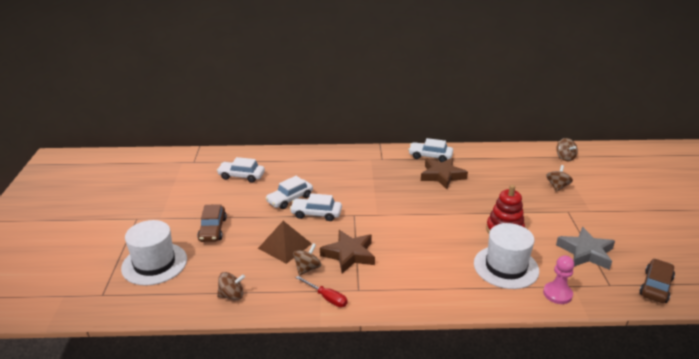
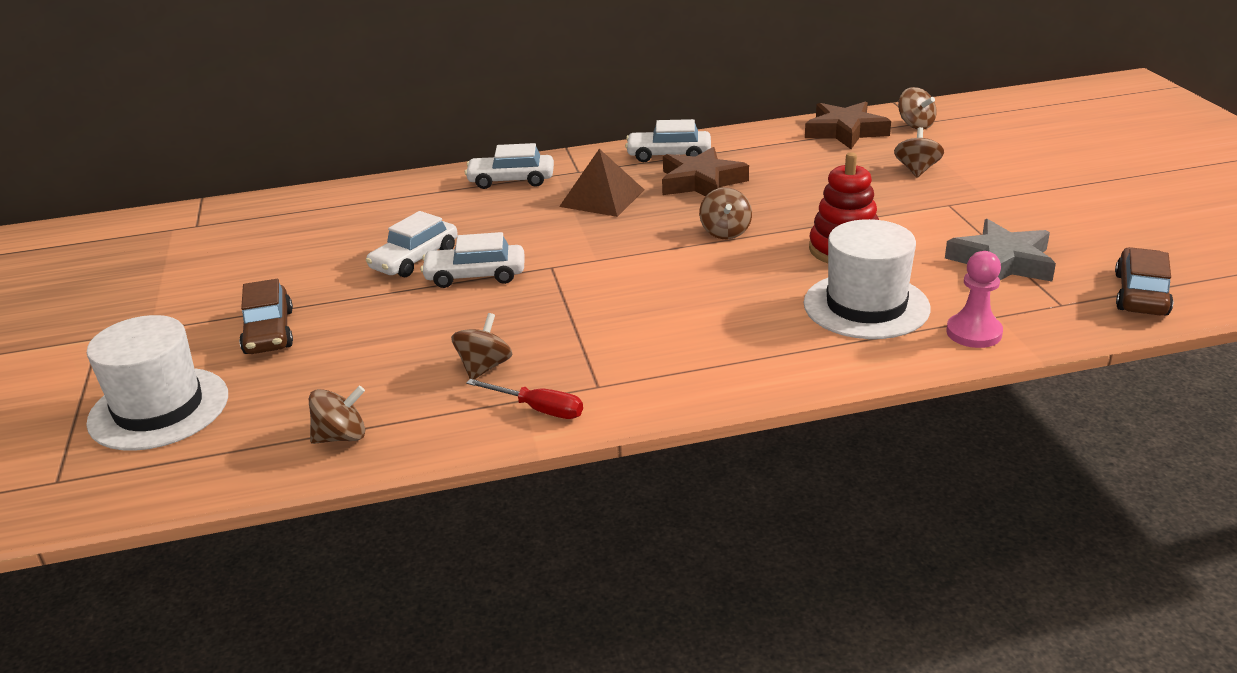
camera: 10 degrees left, 0 degrees up
white car [217,157,265,183] -> white car moved to [465,143,554,189]
brown pyramid [258,221,312,264] -> brown pyramid moved to [559,149,644,217]
brown star [320,230,375,273] -> brown star moved to [805,101,891,149]
none -> brown spinning top [699,187,752,239]

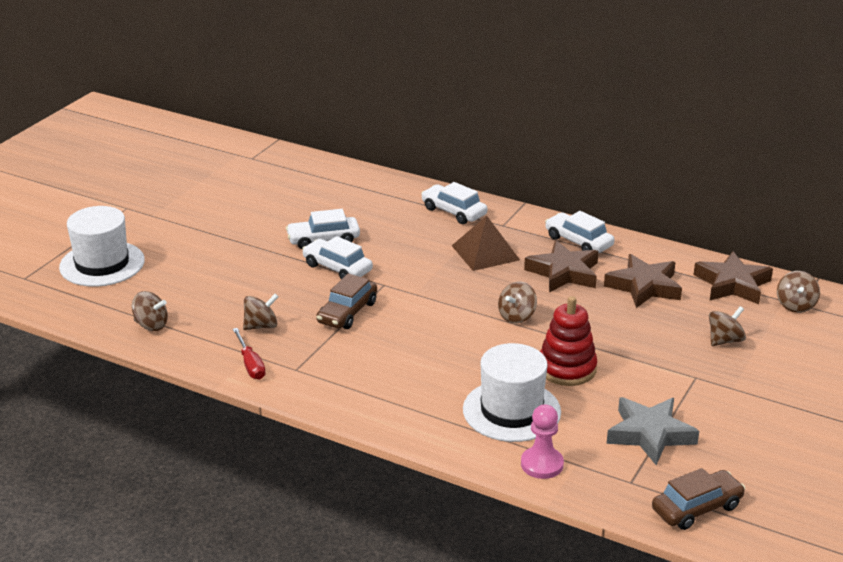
camera: 40 degrees right, 0 degrees up
brown car [239,279,293,354] -> brown car moved to [316,273,377,329]
none -> brown star [604,254,682,308]

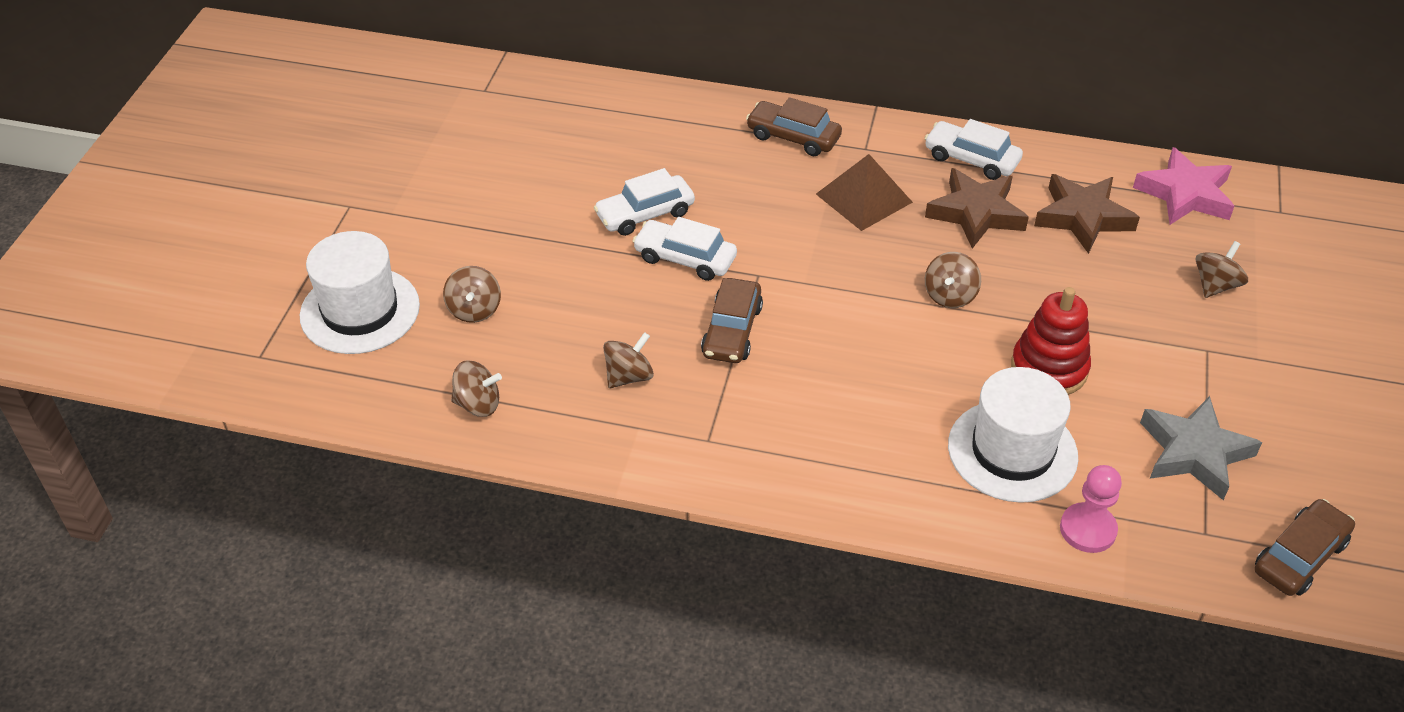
camera: 15 degrees left, 15 degrees up
red screwdriver [233,328,266,380] -> none
white car [421,182,487,224] -> brown car [746,97,842,156]
brown star [693,251,773,304] -> pink star [1133,147,1234,225]
brown spinning top [777,271,820,313] -> brown spinning top moved to [443,266,501,323]

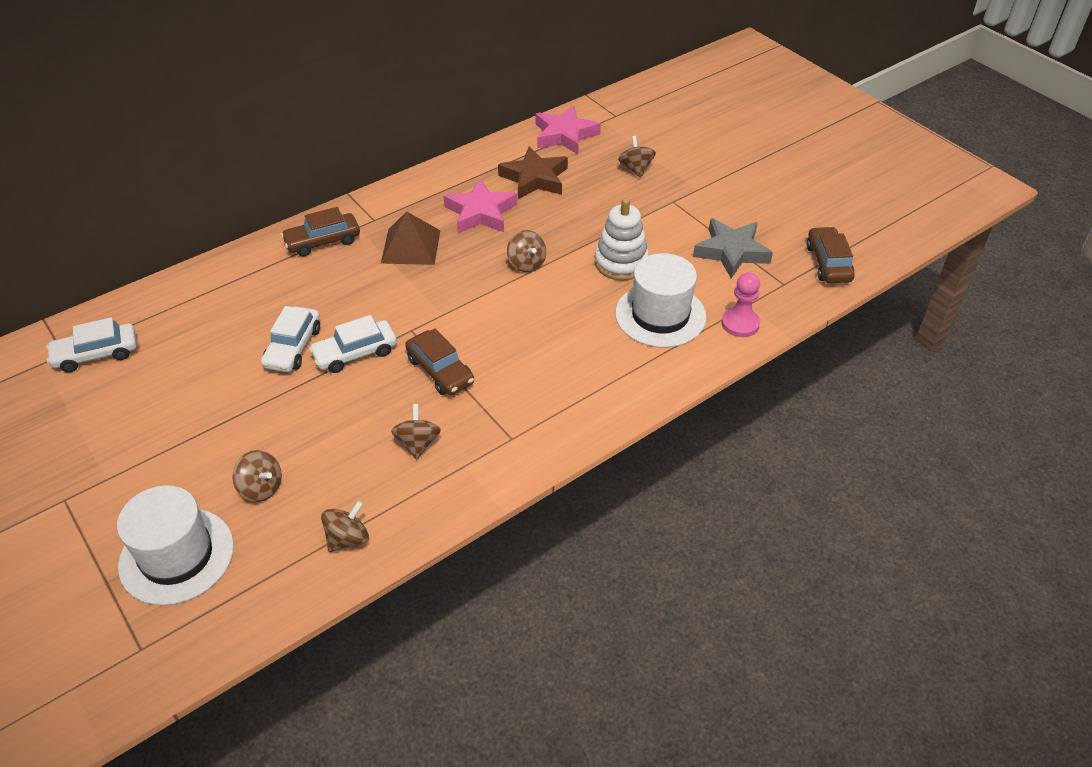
camera: 50 degrees left, 0 degrees up
white car [925,119,1023,180] -> white car moved to [46,317,137,373]
brown star [925,168,1029,249] -> pink star [444,179,517,234]
red stacking toy [1011,287,1091,395] -> white stacking toy [595,198,649,281]

